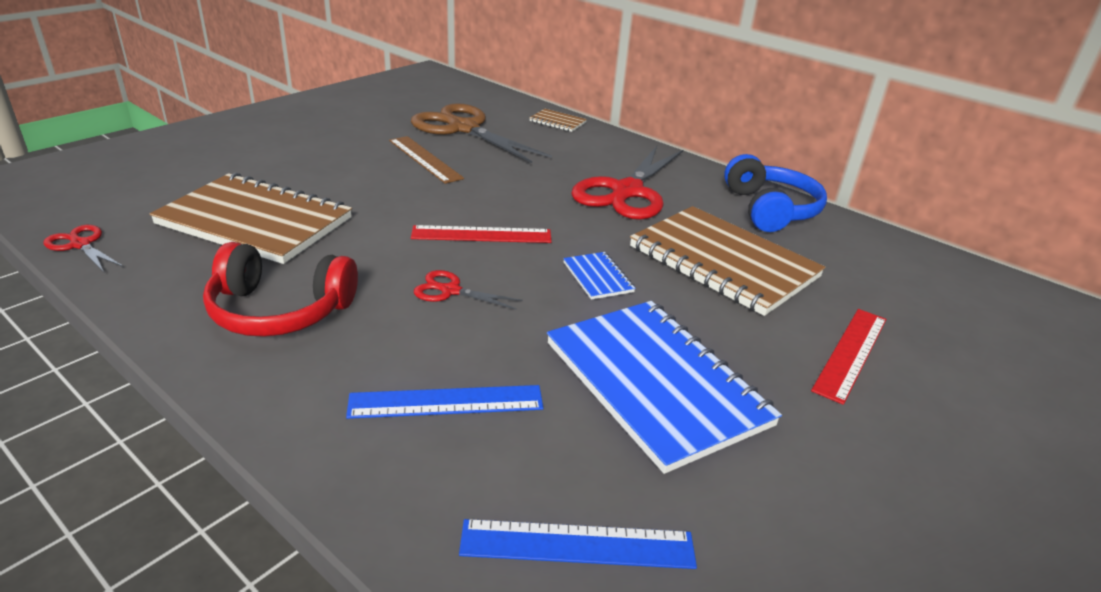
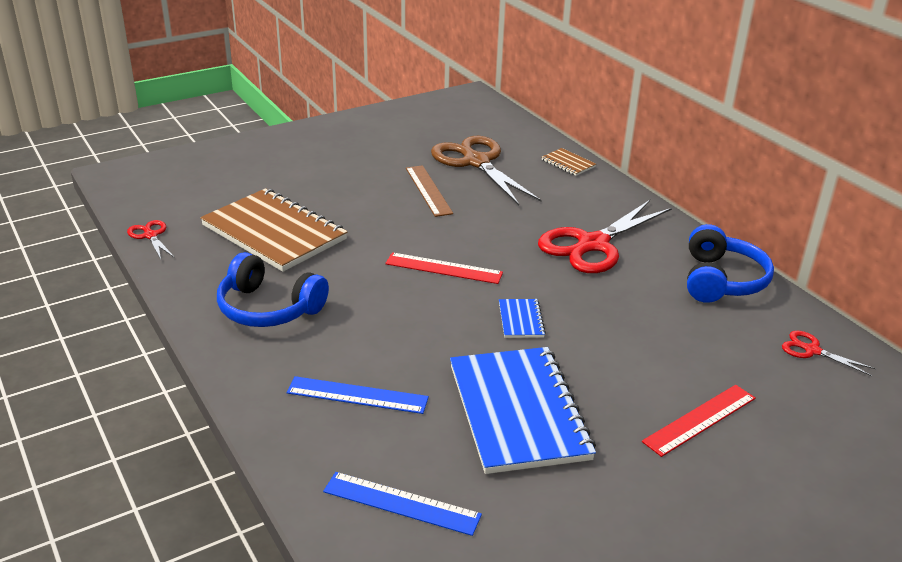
camera: 20 degrees right, 0 degrees up
red headphones [203,242,358,337] -> blue headphones [217,252,329,327]
red scissors [414,270,523,310] -> red scissors moved to [782,331,876,376]
brown notebook [630,206,825,316] -> none

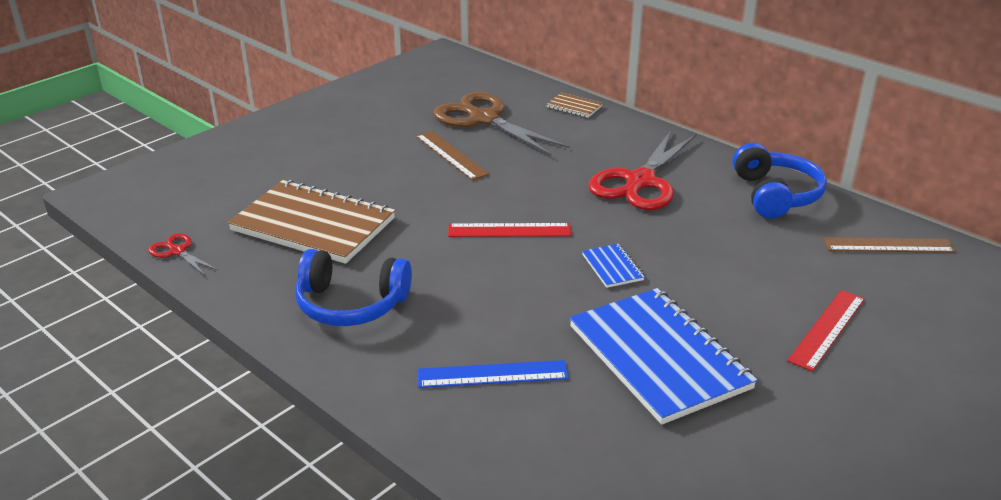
camera: 15 degrees left, 0 degrees up
blue ruler [323,472,482,536] -> none
red scissors [782,331,876,376] -> brown ruler [823,237,956,253]

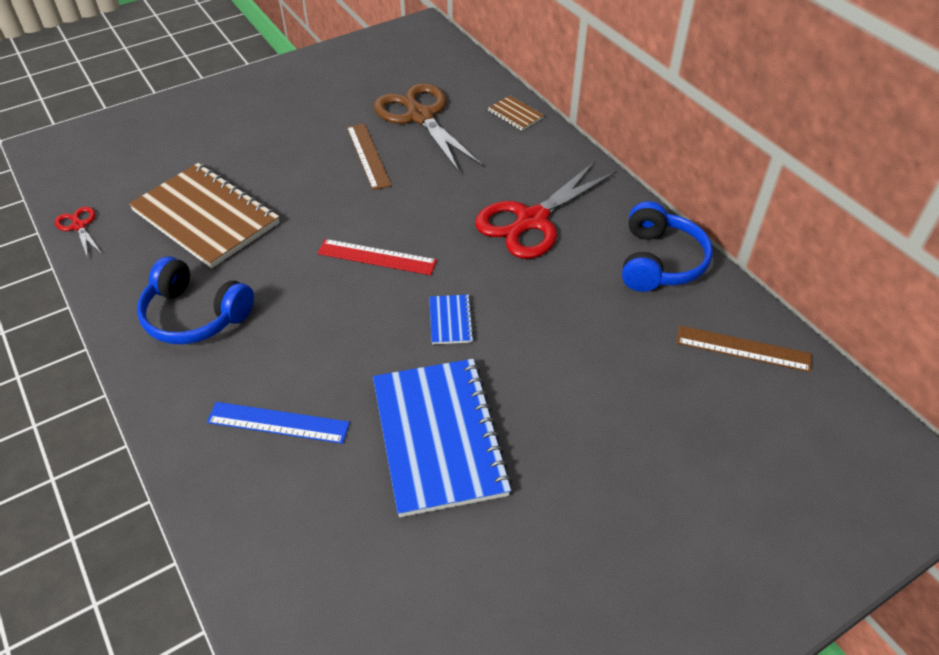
camera: 15 degrees right, 15 degrees up
red ruler [787,290,865,372] -> none

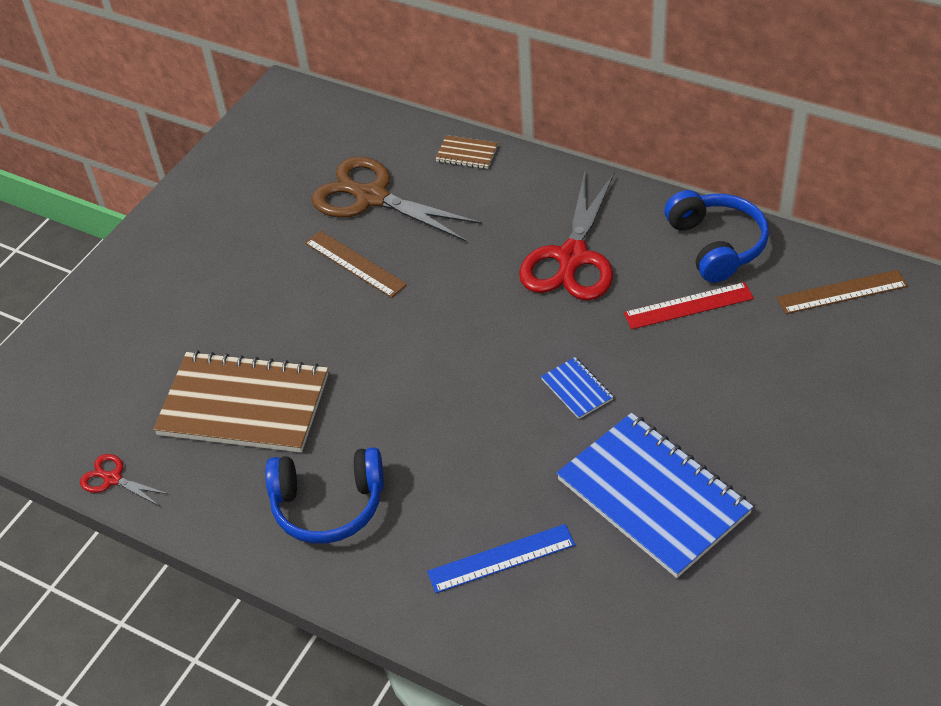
camera: 25 degrees left, 0 degrees up
red ruler [317,239,437,275] -> red ruler moved to [624,282,754,330]

